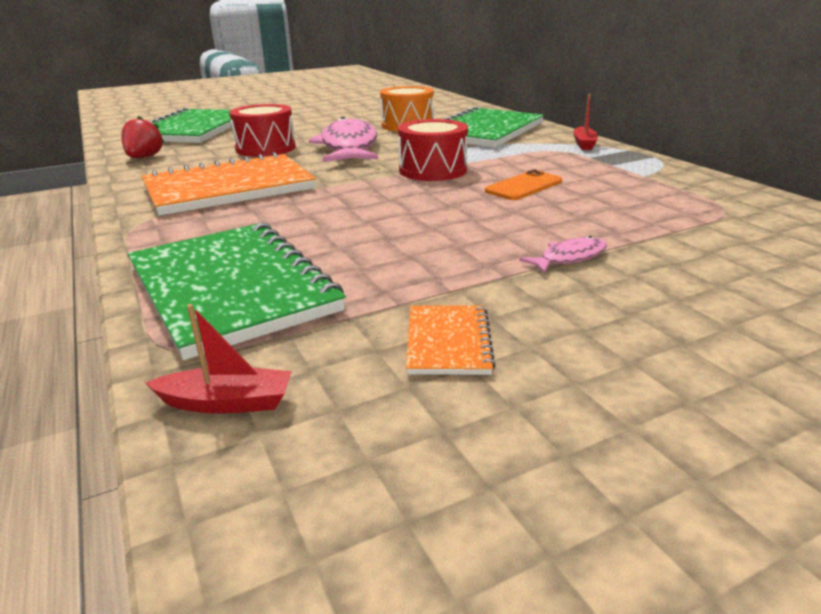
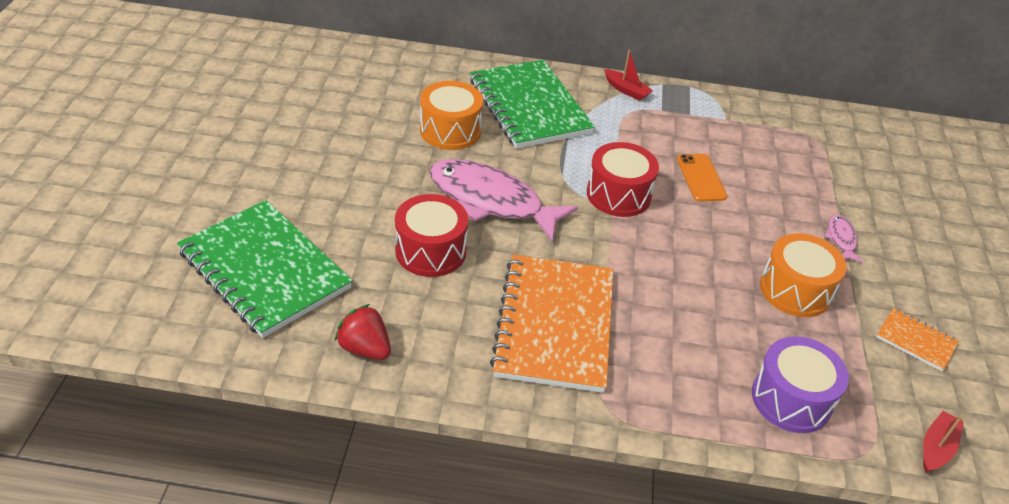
camera: 60 degrees left, 15 degrees up
green notebook [128,223,346,360] -> purple drum [752,336,849,433]
none -> orange drum [760,233,847,317]

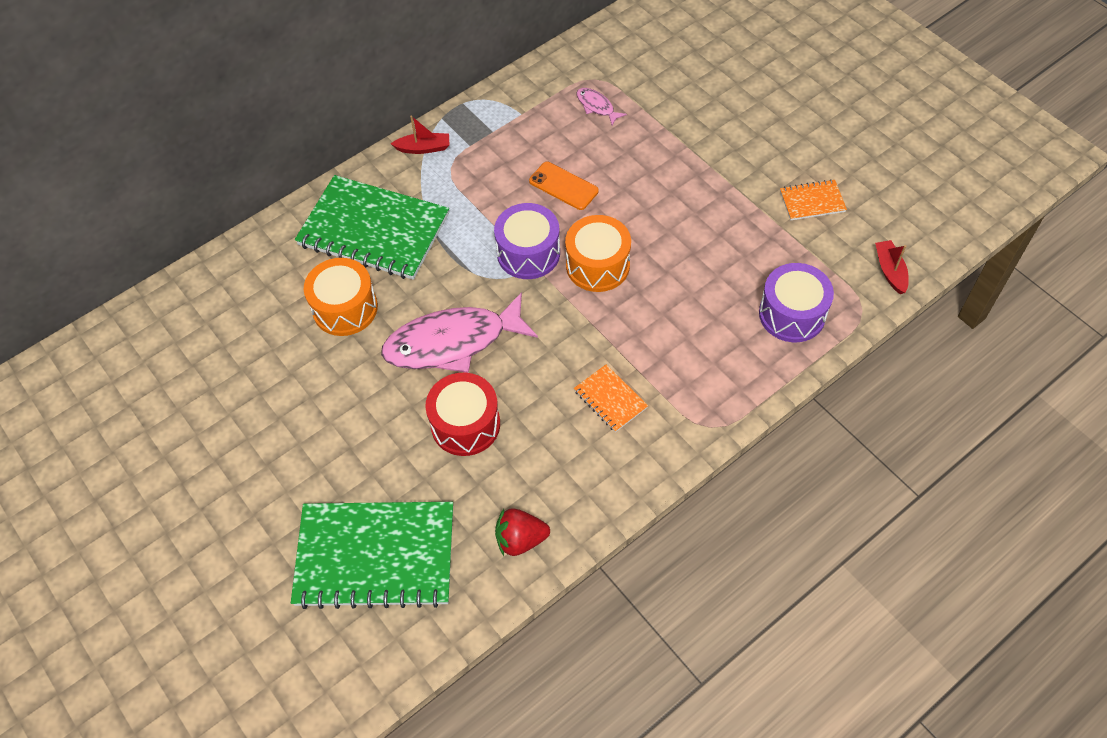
camera: 40 degrees left, 15 degrees up
orange notebook [490,255,613,393] -> orange notebook [574,364,648,432], size x0.45
red drum [587,142,659,217] -> purple drum [494,203,560,279]
orange drum [760,233,847,317] -> orange drum moved to [565,215,631,292]
pink fish [825,214,864,263] -> pink fish moved to [577,88,627,125]

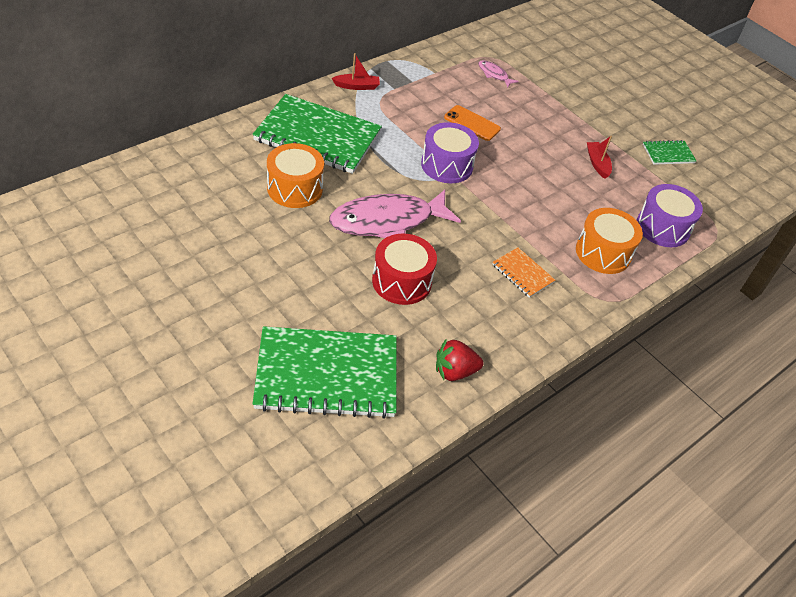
camera: 10 degrees left, 10 degrees down
orange drum [565,215,631,292] -> orange drum moved to [576,208,643,274]
orange notebook [780,179,847,220] -> green notebook [643,140,696,165]
red boat [875,240,909,294] -> red boat moved to [587,136,612,179]

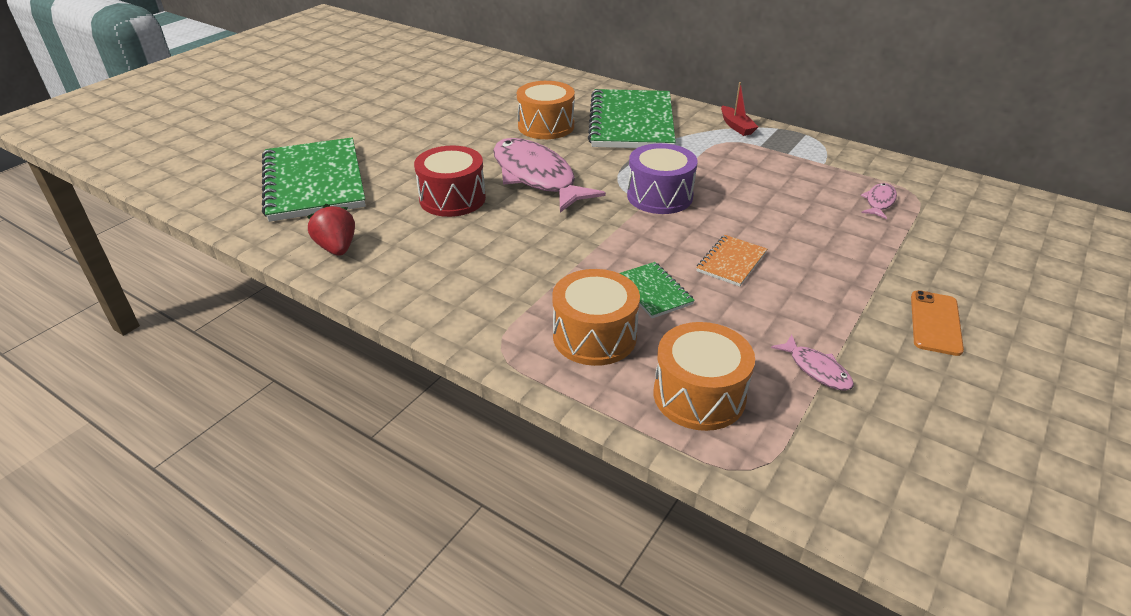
camera: 80 degrees right, 10 degrees down
orange phone [444,105,501,141] -> orange phone moved to [911,290,964,356]
orange notebook [492,247,555,298] -> orange notebook moved to [696,235,767,287]
red boat [587,136,612,179] -> none
purple drum [637,184,703,247] -> orange drum [654,322,755,431]
green notebook [643,140,696,165] -> green notebook moved to [619,262,695,318]
none -> pink fish [771,335,854,391]

